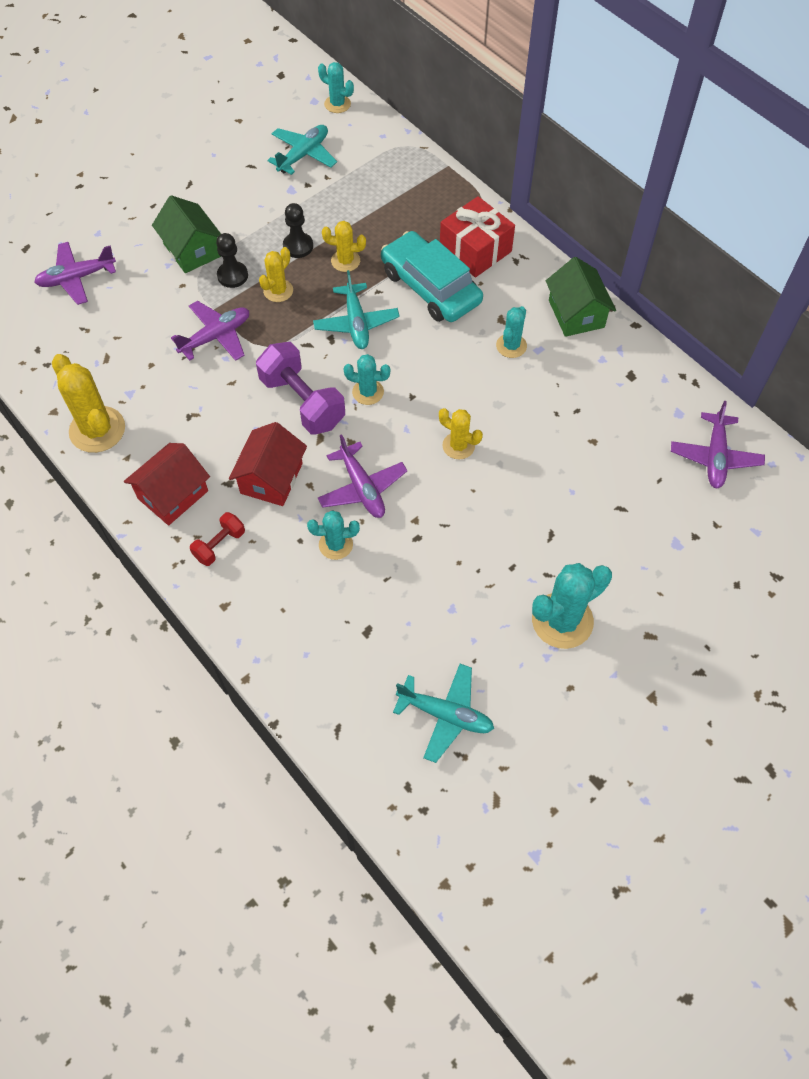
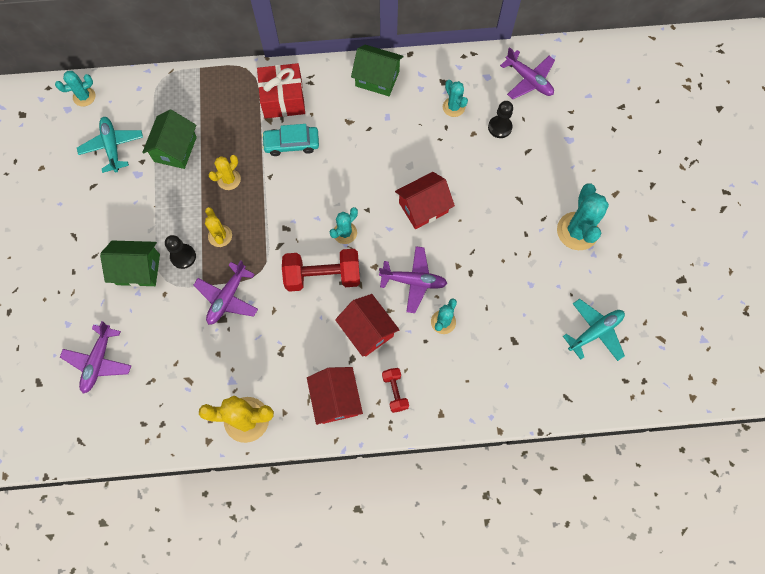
camera: 55 degrees left, 10 degrees up
purple plane [171,301,249,361] -> purple plane turned 150 degrees counterclockwise [193,260,258,325]
purple dumbbell [256,342,345,434] -> red dumbbell [282,249,360,292]
black pawn [283,203,313,258] -> black pawn moved to [488,101,513,138]
turquoise plane [313,270,400,349] -> none
turquoise car [381,231,483,322] -> turquoise car [262,124,319,156], size x0.64
yellow cactus [439,408,483,459] -> red house [395,172,455,229]
turquoise cactus [496,306,527,358] -> turquoise cactus moved to [443,80,468,117]
none -> green house [142,110,197,169]

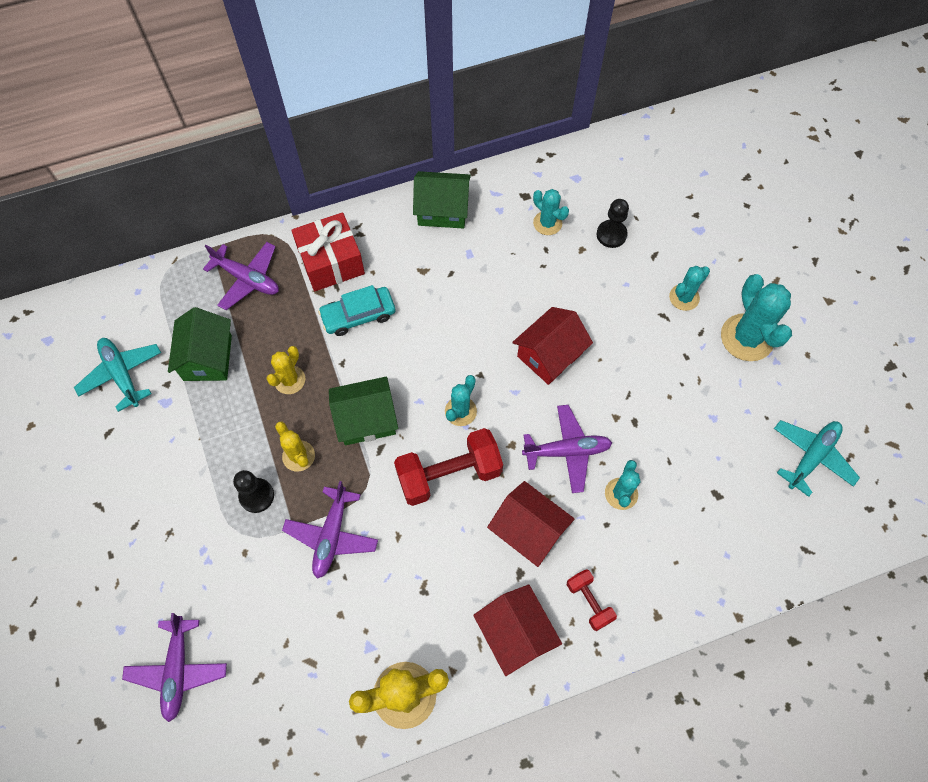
camera: 15 degrees left, 5 degrees down
turquoise cactus [55,71,96,107] -> turquoise cactus moved to [669,266,710,311]
green house [100,241,160,287] -> green house moved to [329,377,398,445]
purple plane [500,47,555,99] -> purple plane moved to [203,242,279,310]

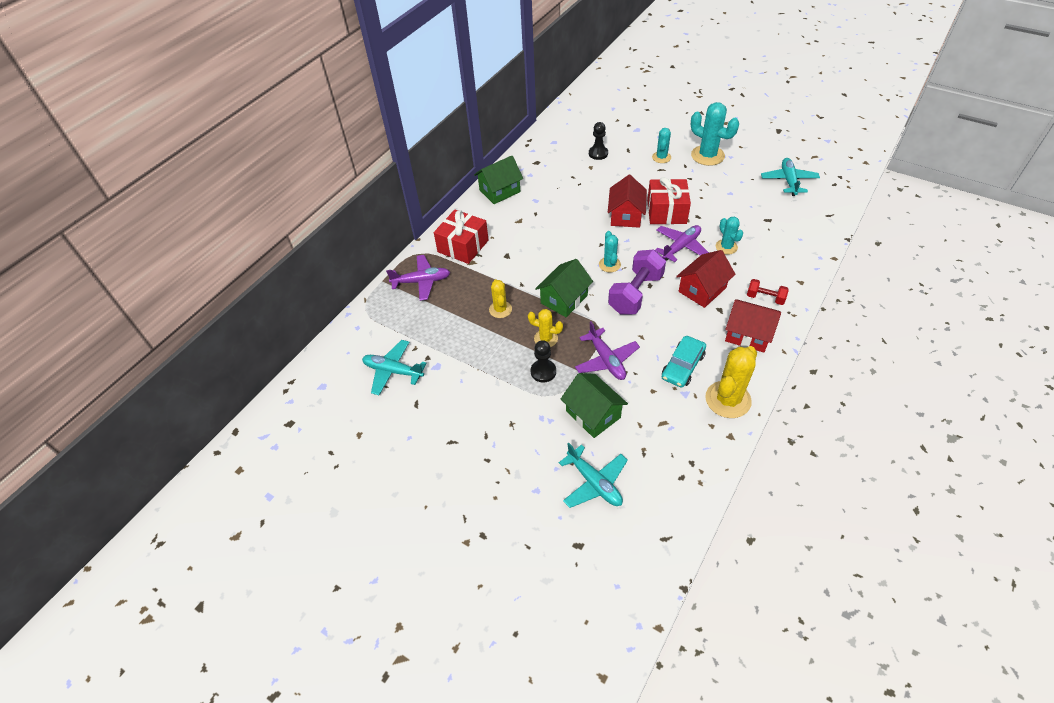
camera: 35 degrees left, 15 degrees down
purple plane [122,613,227,722] -> turquoise plane [559,443,628,508]
green house [168,307,232,381] -> green house moved to [561,373,628,438]
turquoise car [318,285,395,336] -> turquoise car moved to [662,336,706,388]
red dumbbell [394,428,503,506] -> purple dumbbell [608,250,666,314]
red house [487,481,575,567] -> red house turned 45 degrees counterclockwise [676,250,735,308]
turquoise cactus [533,189,569,235] -> none
none -> red gift [647,177,691,224]

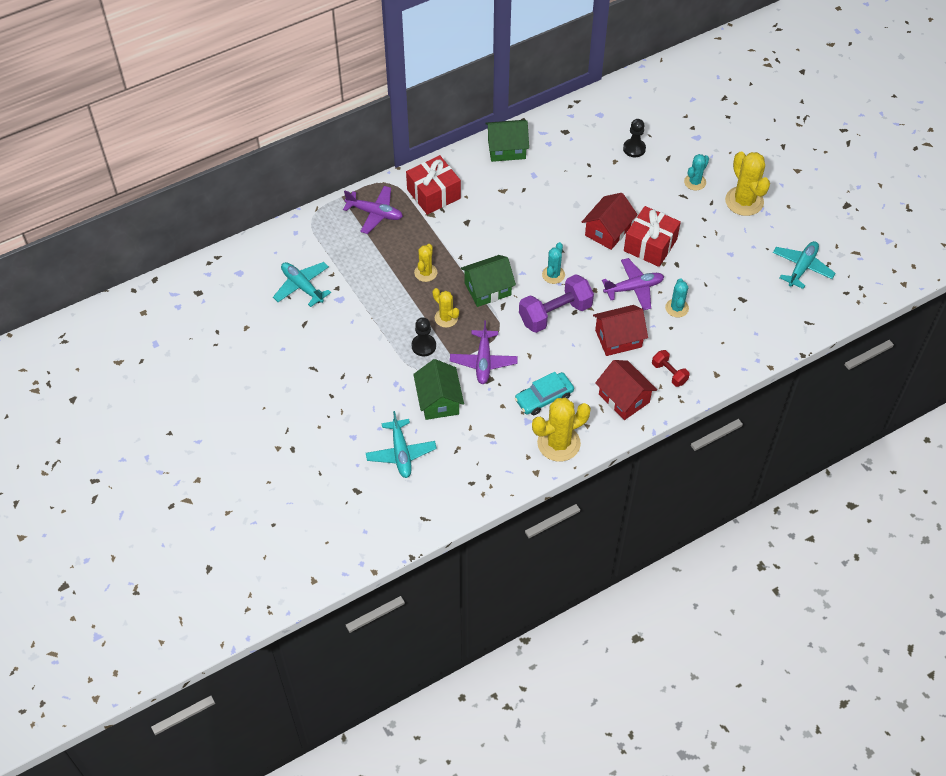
camera: 25 degrees right, 5 degrees up
turquoise cactus [691,102,739,166] -> yellow cactus [725,152,770,216]

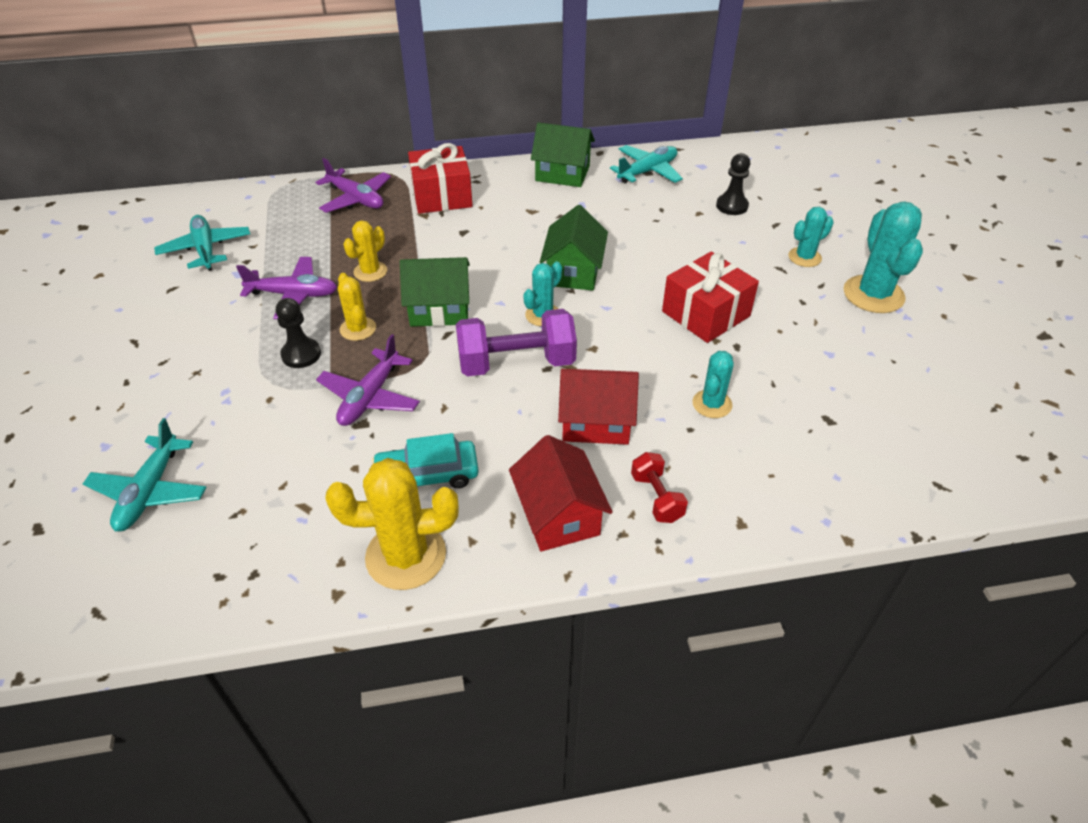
camera: 20 degrees right, 10 degrees down
green house [413,359,464,420] -> green house moved to [540,205,608,291]
red house [582,193,638,250] -> none
purple plane [602,258,664,311] -> purple plane moved to [236,257,337,319]
yellow cactus [725,152,770,216] -> turquoise cactus [843,202,923,313]
turquoise plane [773,241,836,289] -> turquoise plane moved to [610,145,683,183]

